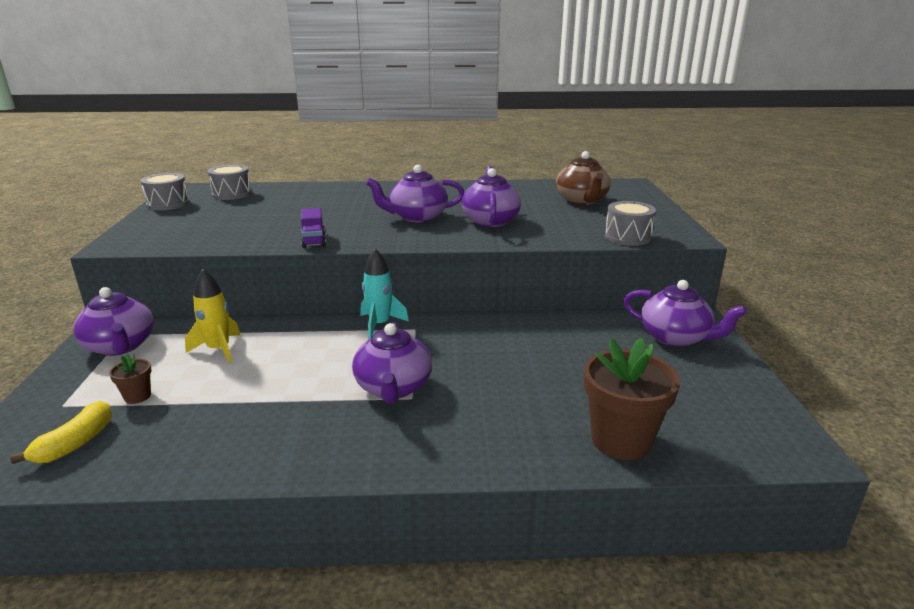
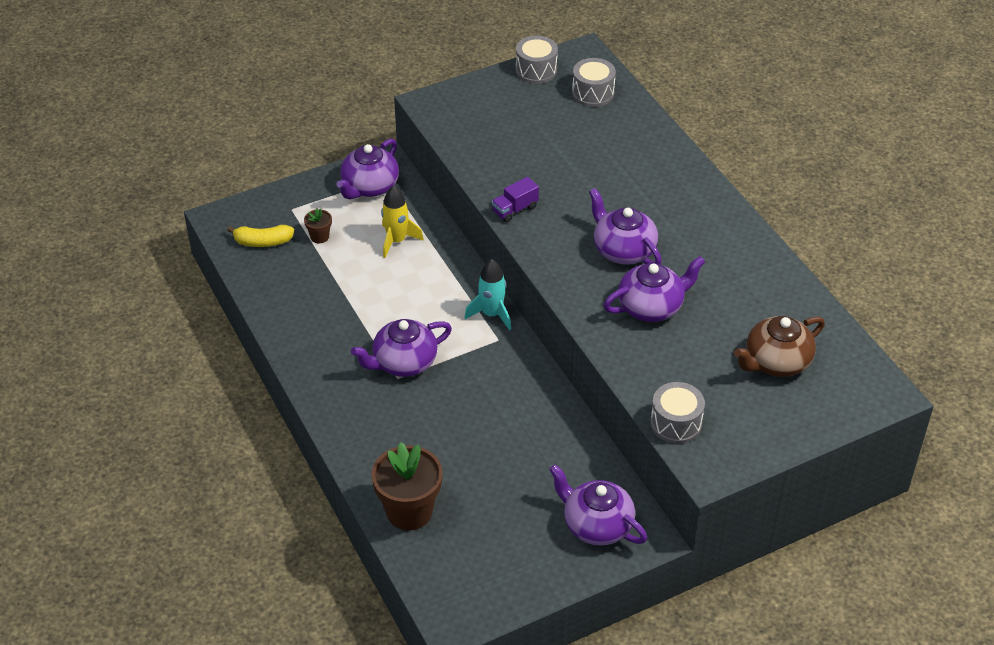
camera: 65 degrees right, 20 degrees up
purple teapot [624,280,747,347] -> purple teapot turned 120 degrees clockwise [549,464,647,546]

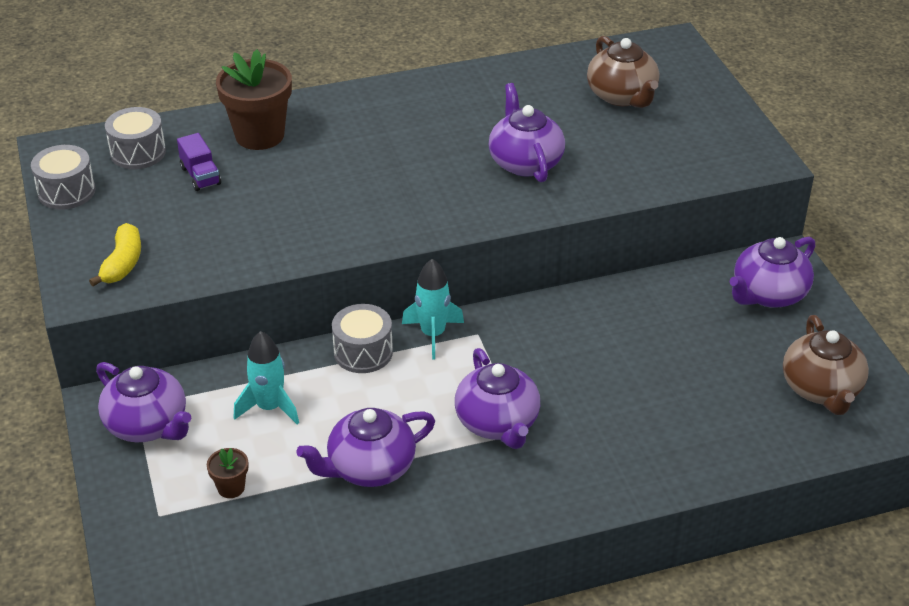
camera: 80 degrees left, 5 degrees down
yellow banana [227,225,294,247] -> yellow banana moved to [89,223,141,287]
brown flower pot [372,442,443,530] -> brown flower pot moved to [216,49,292,150]
yellow rocket [381,185,424,258] -> turquoise rocket [234,331,299,425]
purple truck [491,177,539,222] -> purple truck moved to [177,133,221,191]
purple teapot [589,188,662,265] -> purple teapot moved to [297,408,435,487]
grey drum [650,382,705,444] -> grey drum moved to [332,304,393,373]
none -> brown teapot [783,315,869,415]

